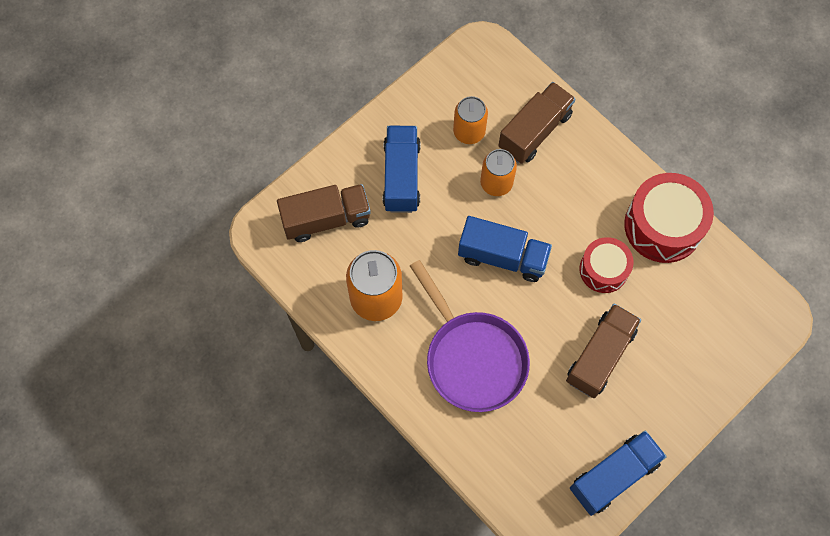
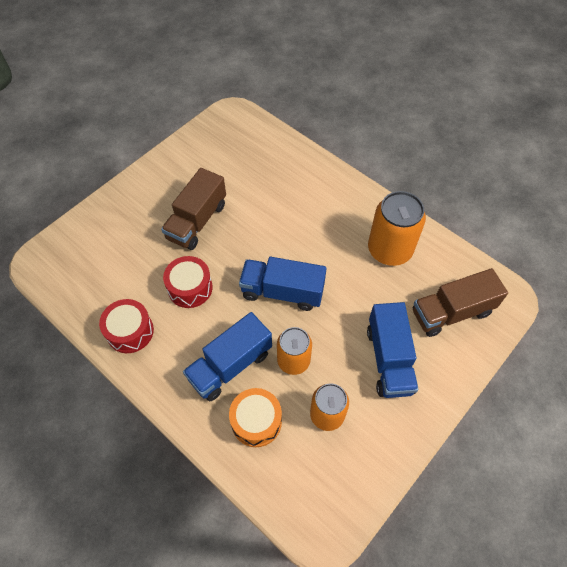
camera: 175 degrees right, 10 degrees down
purple pan [410,260,530,412] -> none
brown truck [498,82,576,164] -> orange drum [229,388,282,447]
blue truck [570,430,667,516] -> blue truck moved to [183,312,272,401]
red drum [624,173,714,263] -> red drum [99,299,154,353], size x0.62

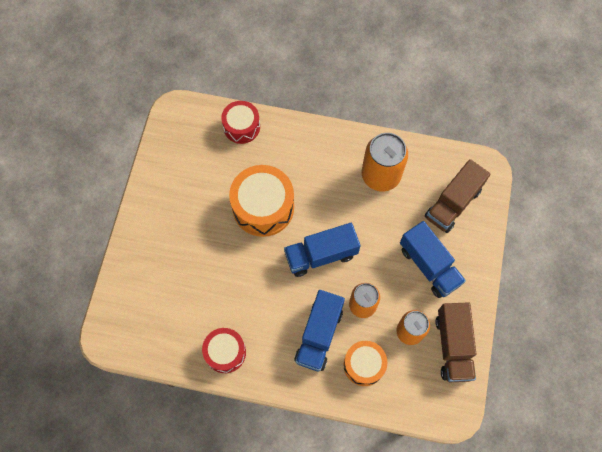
camera: 30 degrees left, 10 degrees up
brown truck [161,168,226,250] -> brown truck moved to [435,302,476,382]
red drum [163,256,213,308] -> red drum moved to [221,101,260,144]
none -> orange drum [229,165,294,237]

